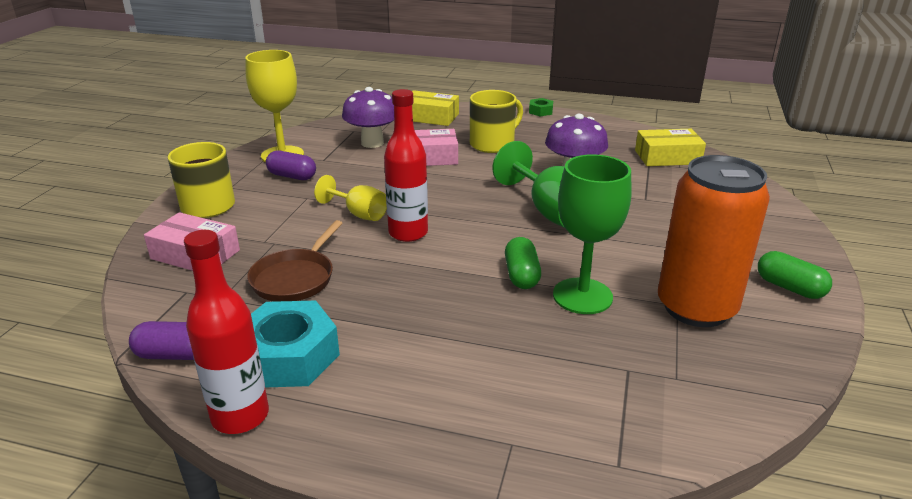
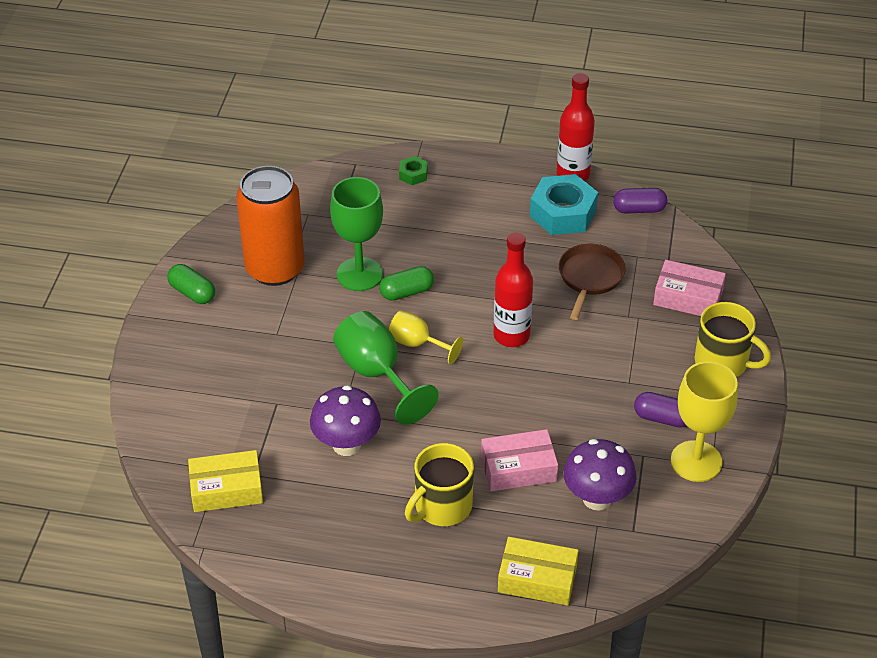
camera: 175 degrees right, 15 degrees up
yellow goblet [314,175,387,221] -> yellow goblet moved to [389,311,463,364]
green capsule [505,237,541,289] -> green capsule turned 75 degrees clockwise [379,266,434,301]
green nut [529,98,553,116] -> green nut moved to [399,156,428,185]

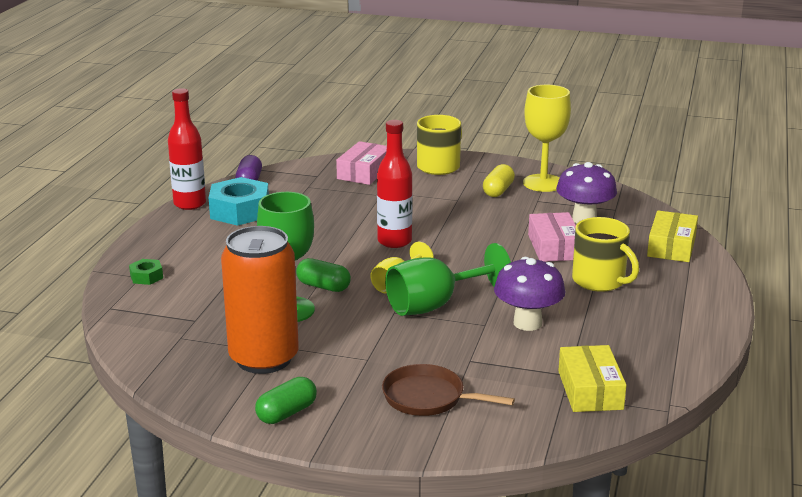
camera: 85 degrees left, 20 degrees down
green capsule [379,266,434,301] -> green capsule turned 45 degrees counterclockwise [296,258,351,292]
brown pan [559,244,626,320] -> brown pan moved to [382,364,515,416]
purple capsule [634,392,686,428] -> yellow capsule [483,164,515,197]

